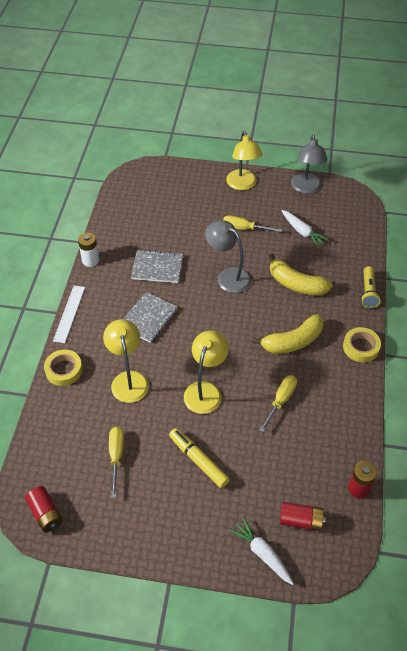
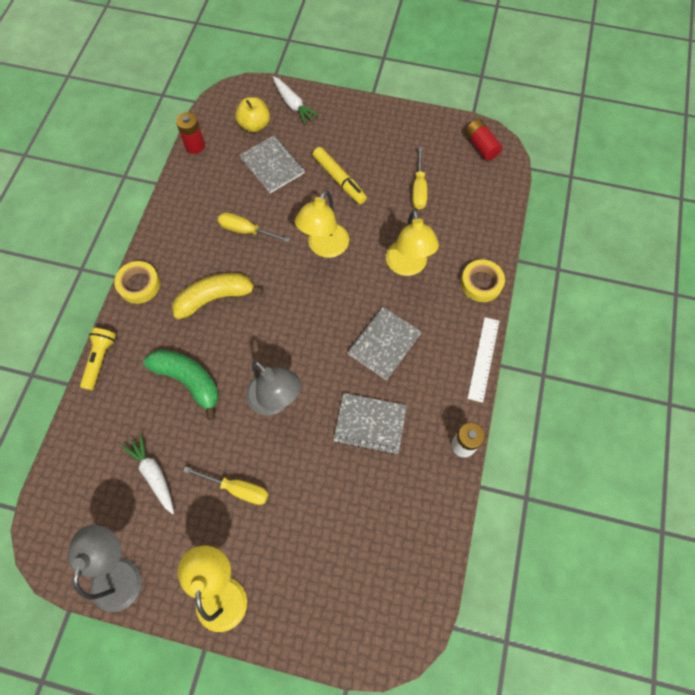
camera: 175 degrees left, 15 degrees up
yellow screwdriver [259,375,297,432] -> yellow screwdriver turned 75 degrees clockwise [218,212,290,243]
yellow banana [268,254,333,296] -> green banana [143,349,218,420]
red battery [280,502,326,531] -> yellow apple [235,97,270,132]
none -> grey notebook [240,136,305,193]

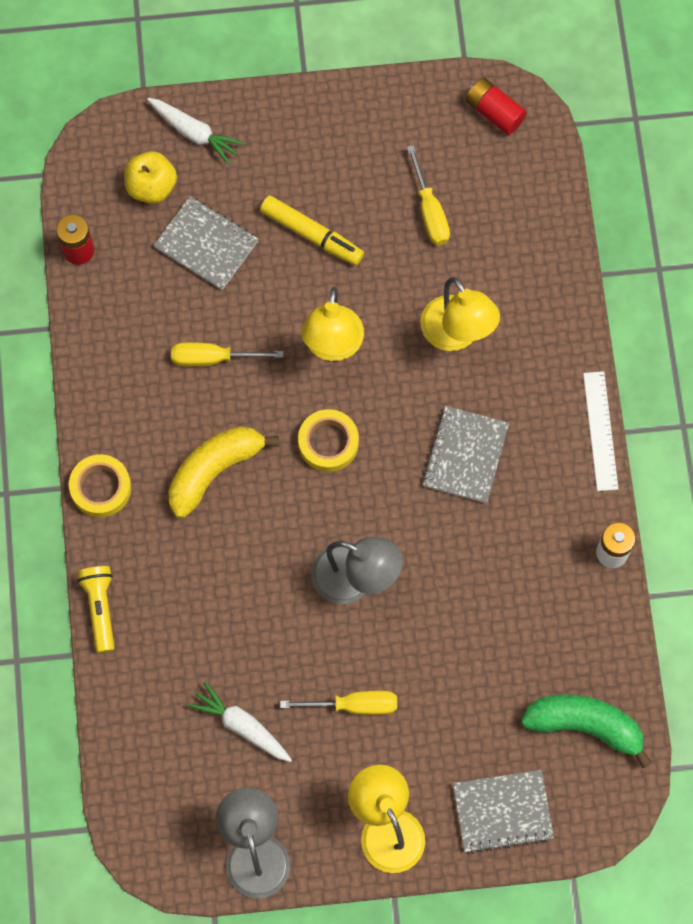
camera: 20 degrees left, 5 degrees up
green banana [143,349,218,420] -> green banana moved to [521,694,652,768]
grey notebook [333,393,407,455] -> grey notebook moved to [453,770,554,854]
yellow tape [461,260,505,302] -> yellow tape moved to [298,409,359,472]

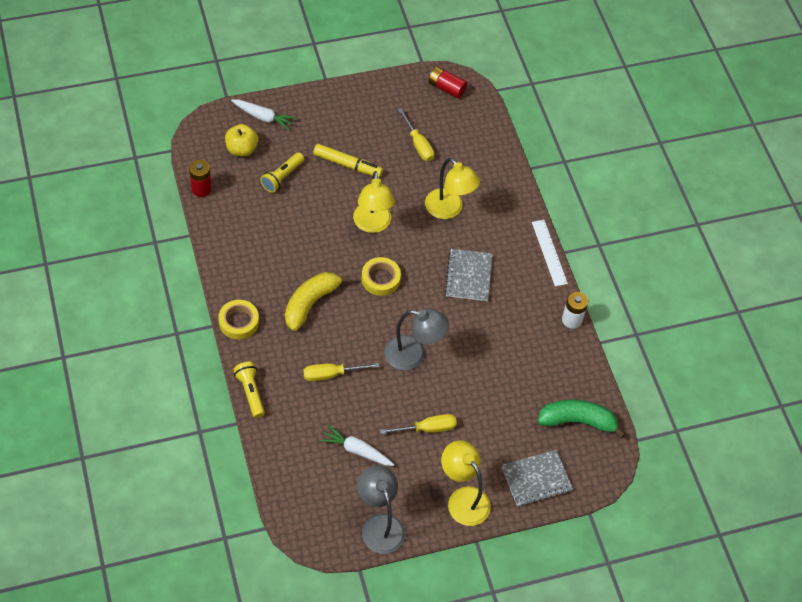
camera: 15 degrees left, 15 degrees down
grey notebook [153,196,258,290] -> yellow flashlight [260,152,304,193]
yellow screwdriver [171,343,283,366] -> yellow screwdriver moved to [303,363,379,381]

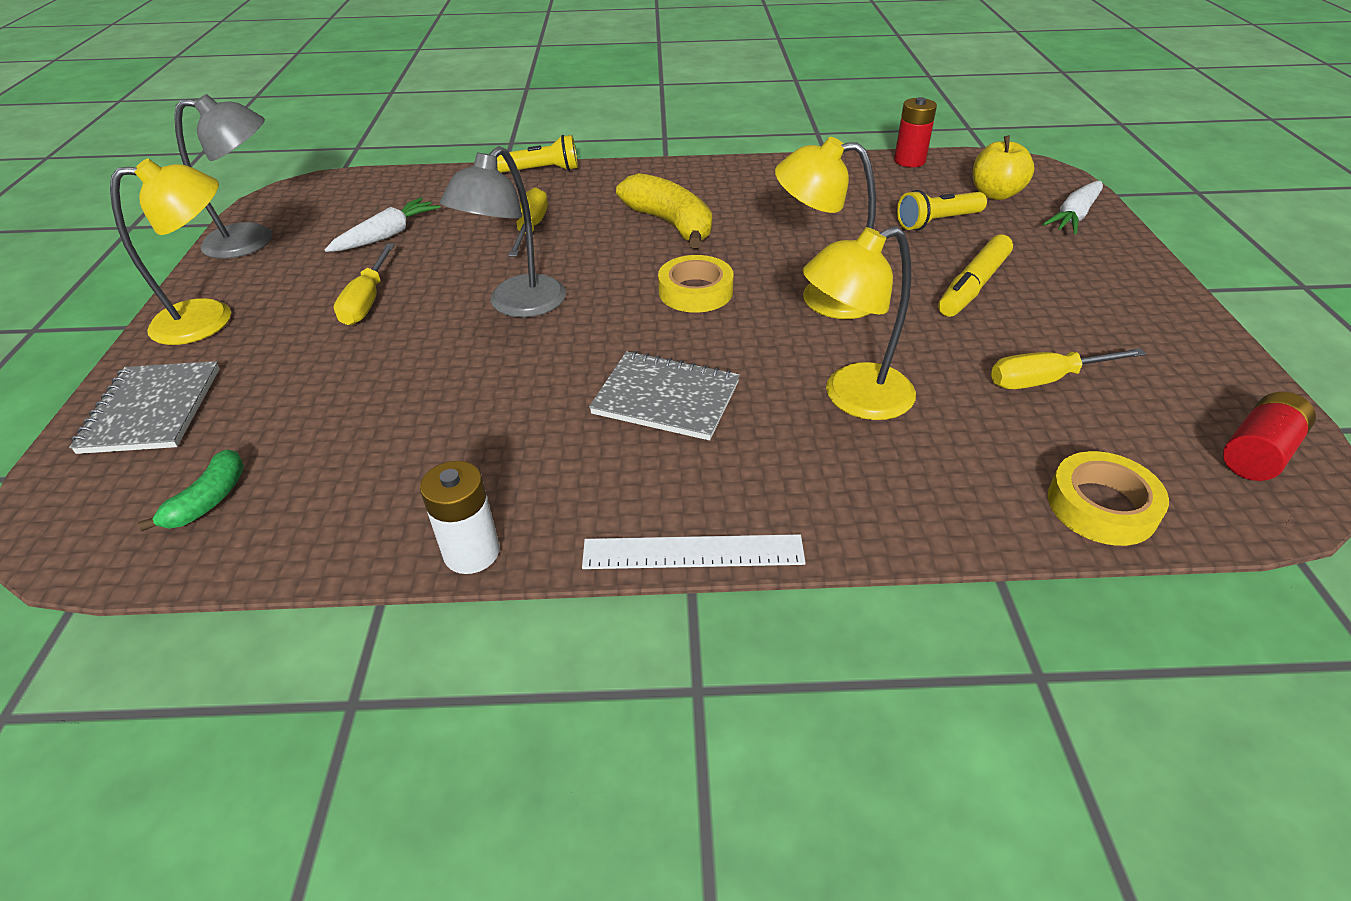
camera: 110 degrees right, 15 degrees down
yellow tape [219,300,259,339] -> yellow tape moved to [1048,451,1169,546]
yellow flashlight [260,152,304,193] -> yellow flashlight turned 75 degrees counterclockwise [897,190,987,231]
green banana [538,400,625,439] -> green banana [138,449,244,531], size x0.54

